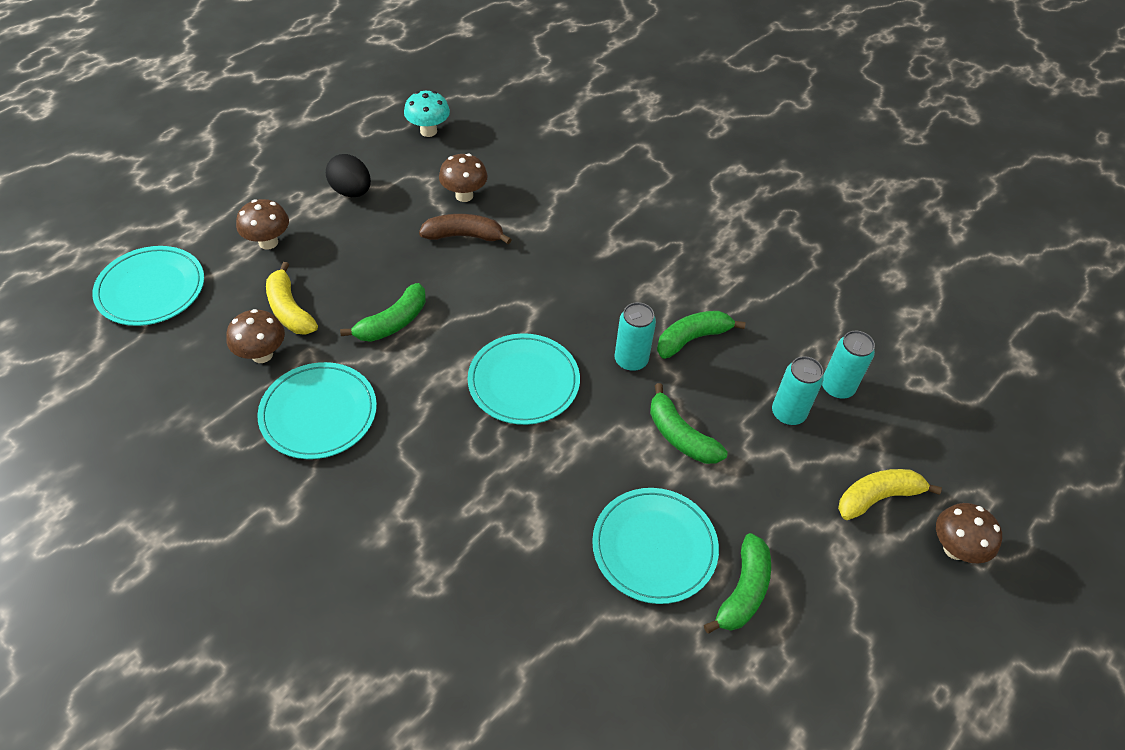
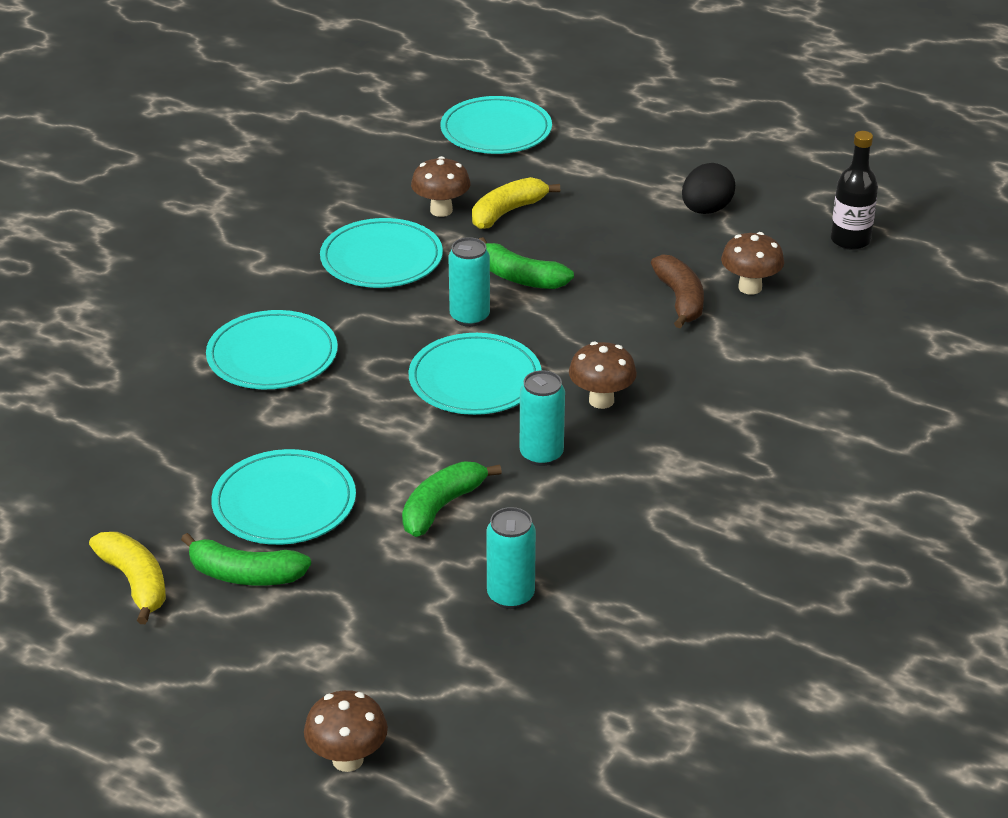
camera: 80 degrees right, 15 degrees down
brown mushroom [236,199,289,250] -> brown mushroom moved to [569,342,637,409]
turquoise mushroom [404,91,450,137] -> black bottle [831,131,878,250]
green banana [657,311,746,359] -> none
turquoise can [822,331,875,399] -> turquoise can moved to [448,237,490,327]
yellow banana [838,469,942,520] -> yellow banana moved to [89,532,166,624]
none -> turquoise plate [206,310,338,389]

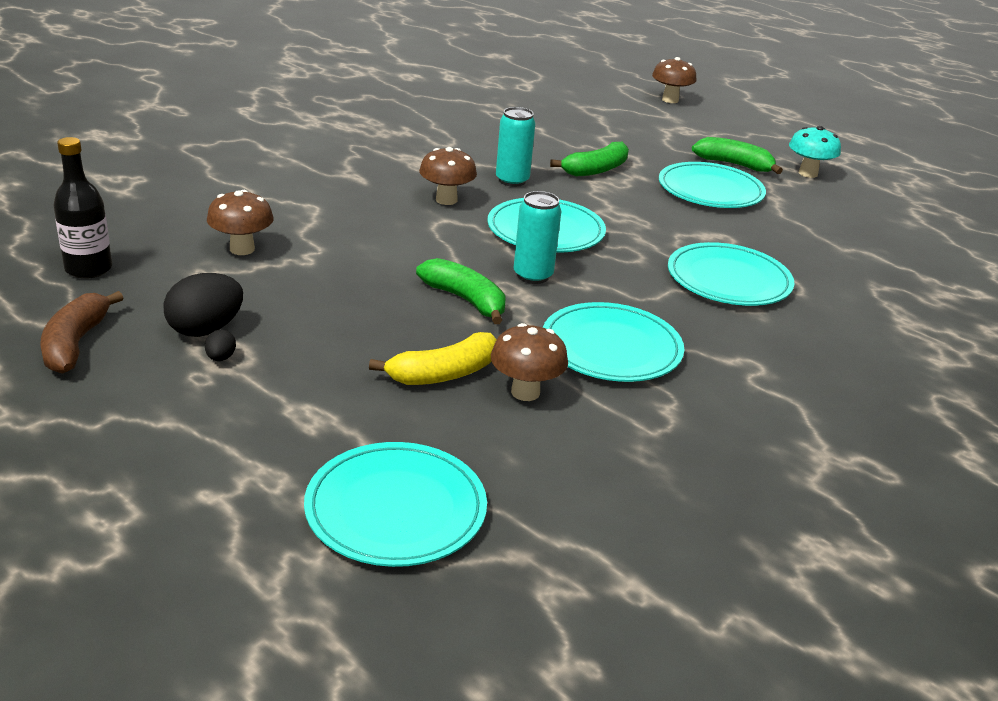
camera: 170 degrees left, 5 degrees down
yellow banana [89,532,166,624] -> turquoise mushroom [789,126,841,178]
turquoise can [486,507,536,609] -> none
brown banana [651,254,704,328] -> brown banana moved to [40,291,123,374]
none -> black egg [205,329,236,361]

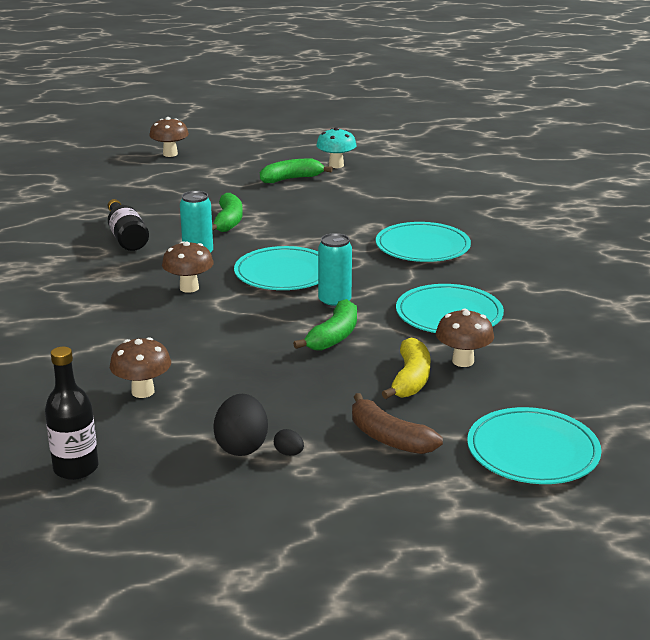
camera: 45 degrees left, 5 degrees down
brown banana [40,291,123,374] -> brown banana moved to [352,393,443,454]
green banana [416,258,505,324] -> green banana turned 120 degrees clockwise [293,299,357,351]
turquoise plate [659,162,766,208] -> none
none -> black bottle [108,199,149,251]

